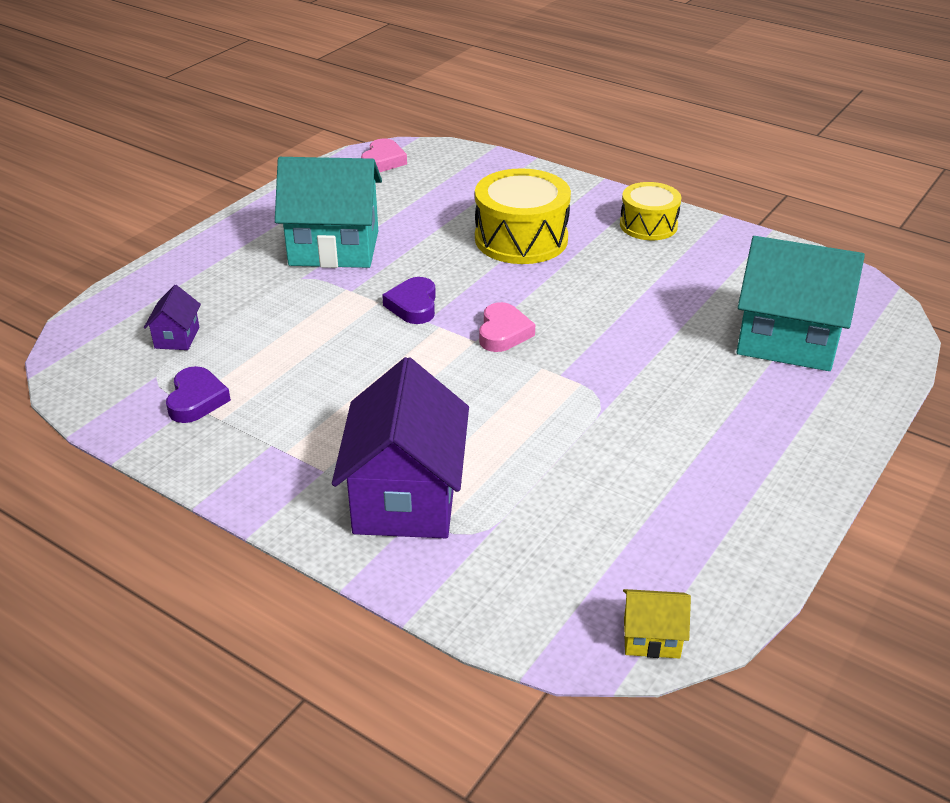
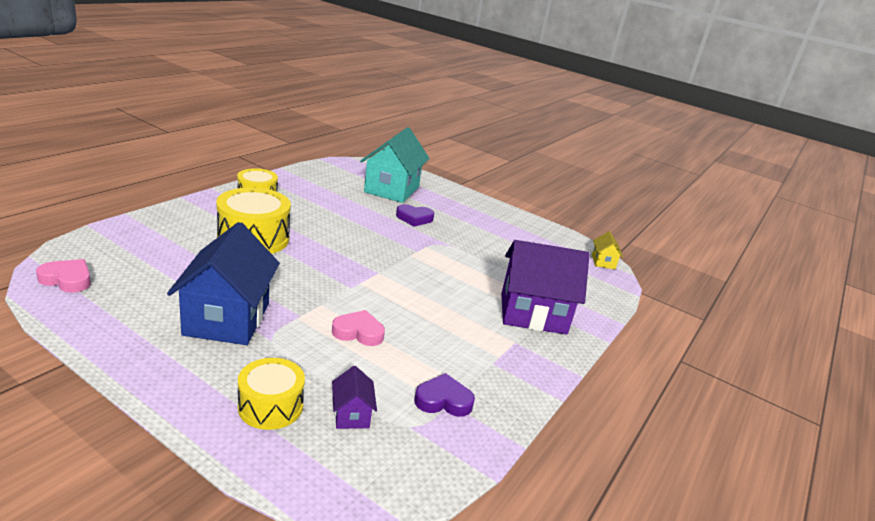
camera: 95 degrees left, 10 degrees down
purple house [144,285,201,350] -> purple house turned 75 degrees clockwise [332,366,377,429]
turquoise house [275,157,382,268] -> blue house [167,222,280,345]
purple heart [382,277,436,324] -> purple heart moved to [396,204,434,227]
pink heart [479,302,535,352] -> pink heart moved to [332,310,385,346]
none -> yellow drum [238,358,305,430]

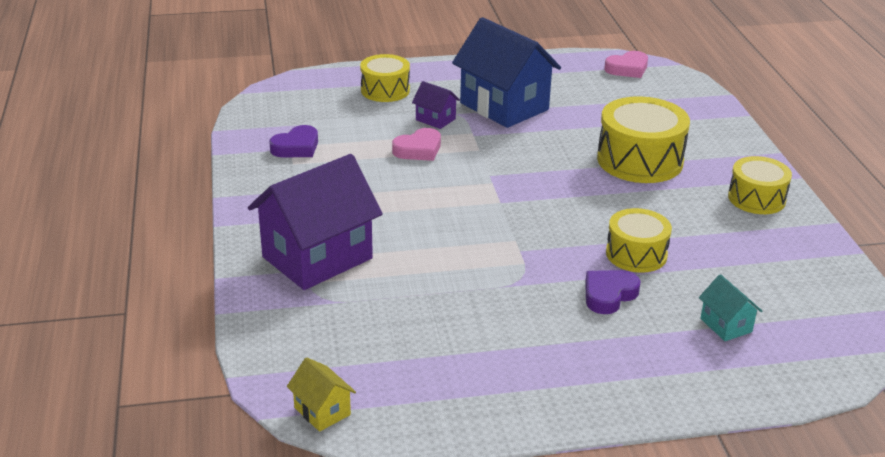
camera: 140 degrees right, 5 degrees up
purple house [332,366,377,429] -> purple house moved to [412,81,460,129]
turquoise house [360,127,430,203] -> turquoise house [699,274,762,341], size x0.44
none -> yellow drum [606,208,672,272]

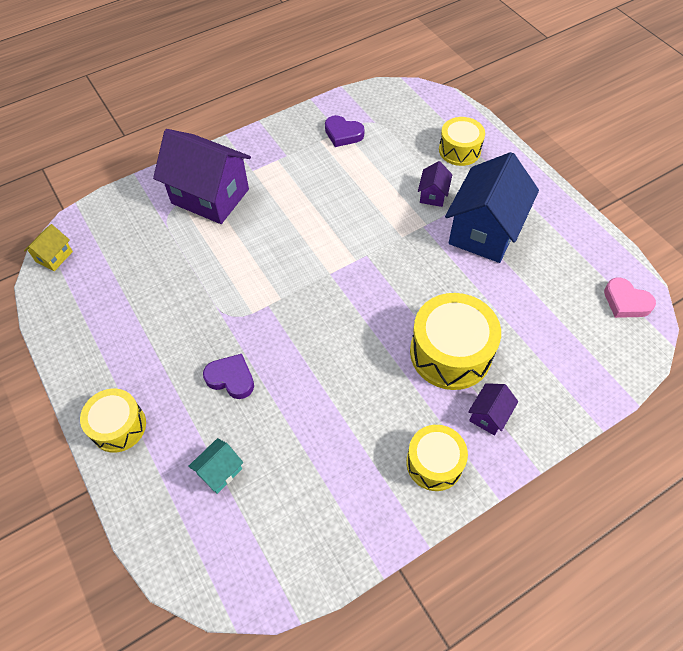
camera: 70 degrees right, 25 degrees up
pink heart [392,128,441,161] -> none
yellow drum [606,208,672,272] -> yellow drum moved to [80,389,146,453]
none -> purple house [468,383,518,436]

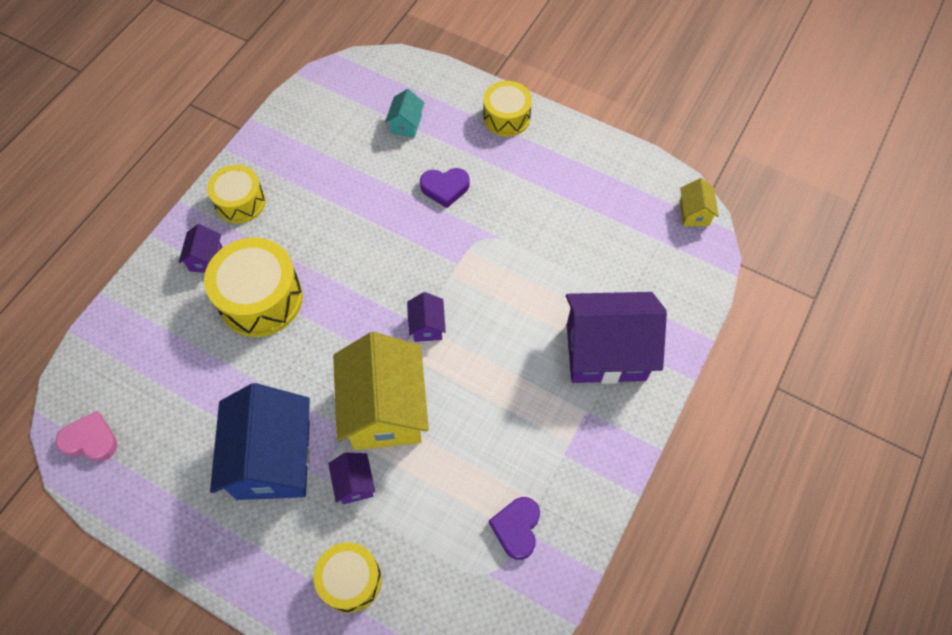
camera: 150 degrees right, 5 degrees up
purple heart [325,115,364,147] -> purple heart turned 75 degrees counterclockwise [489,497,540,560]
none -> yellow house [333,332,429,450]
none -> purple house [407,292,446,342]

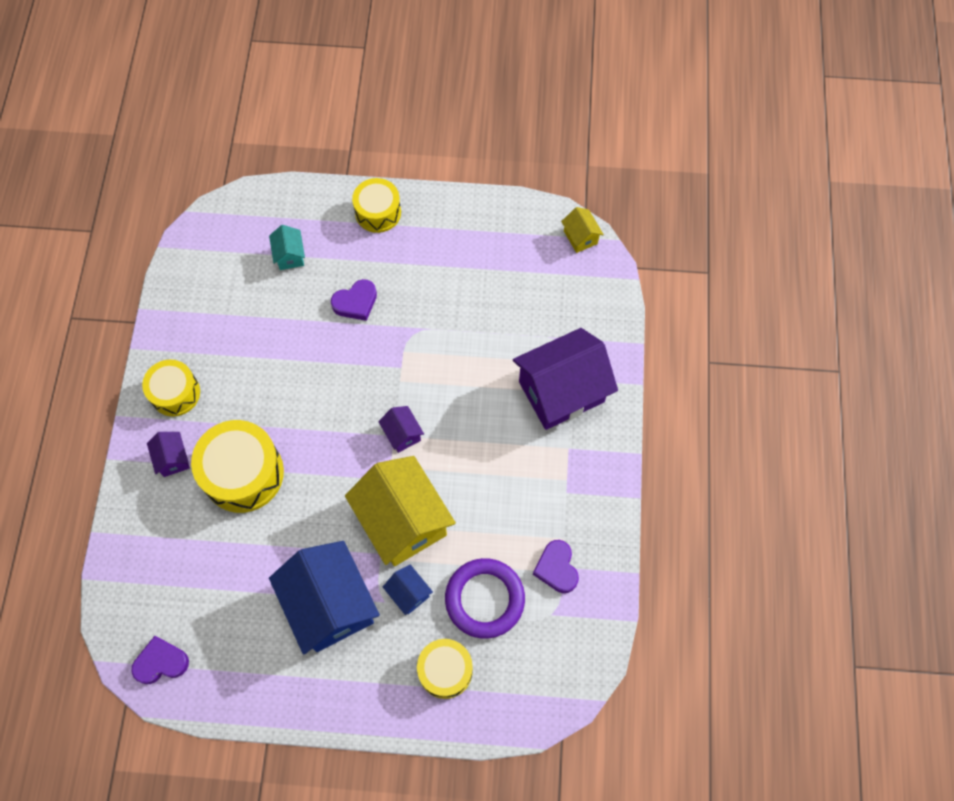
camera: 25 degrees left, 5 degrees up
pink heart [56,411,117,462] -> purple heart [131,636,189,684]
purple house [328,453,375,504] -> blue house [383,565,433,615]
none -> purple ring [445,558,525,639]

